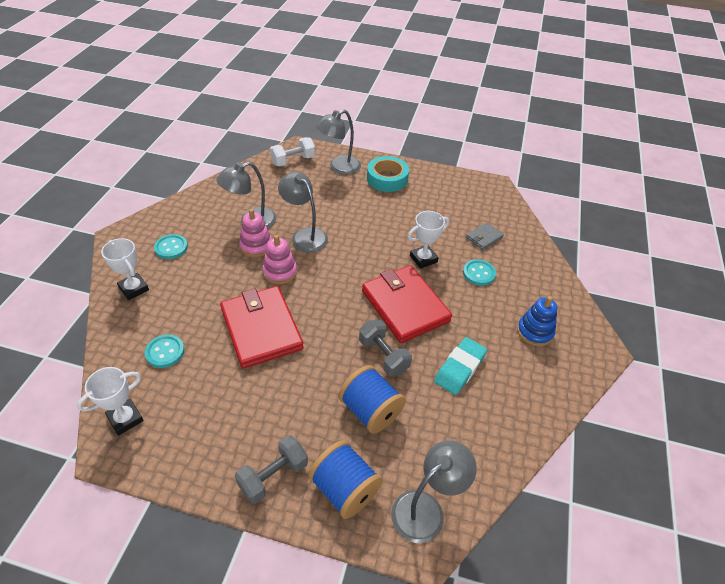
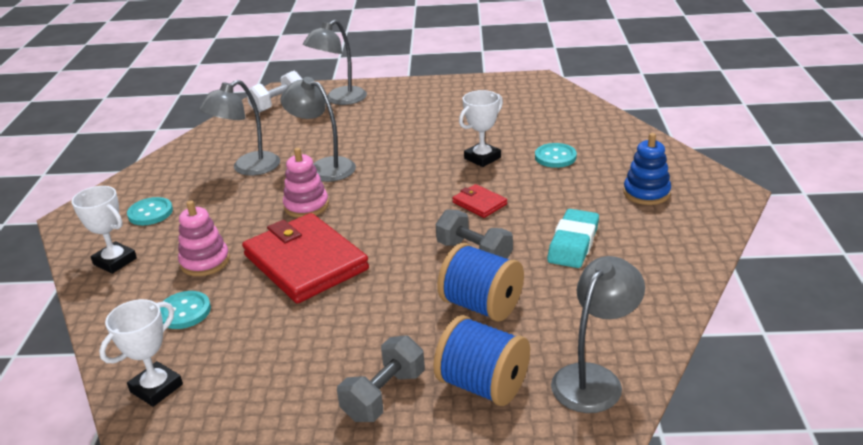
camera: 10 degrees left, 15 degrees down
pink stacking toy [239,209,272,257] -> pink stacking toy moved to [178,200,230,276]
red wallet [362,265,452,343] -> red wallet [452,184,507,218], size x0.45
turquoise tape [367,156,409,192] -> none
grey wallet [466,223,504,250] -> none

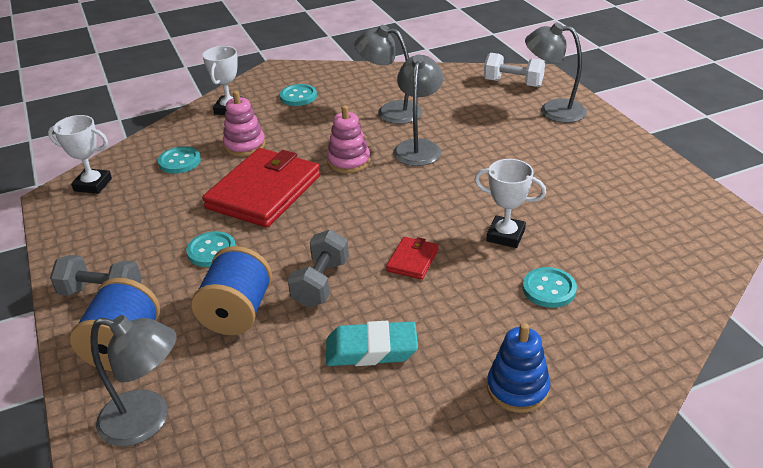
camera: 65 degrees right, 5 degrees up
none -> turquoise button [186,231,236,267]

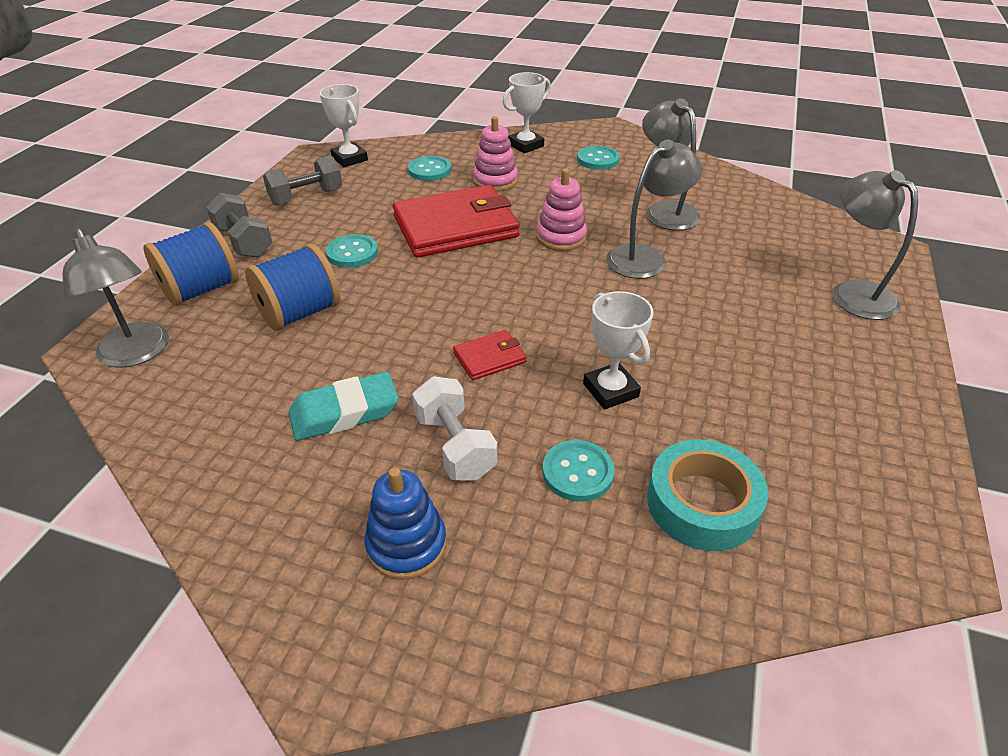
camera: 40 degrees right, 5 degrees up
grey dumbbell [288,230,349,307] -> grey dumbbell moved to [263,155,343,206]
turquoise eraser [326,321,418,366] -> turquoise eraser turned 60 degrees counterclockwise [289,372,399,441]
white dumbbell [484,53,545,87] -> white dumbbell moved to [412,376,497,481]
none -> turquoise tape [647,439,768,551]

